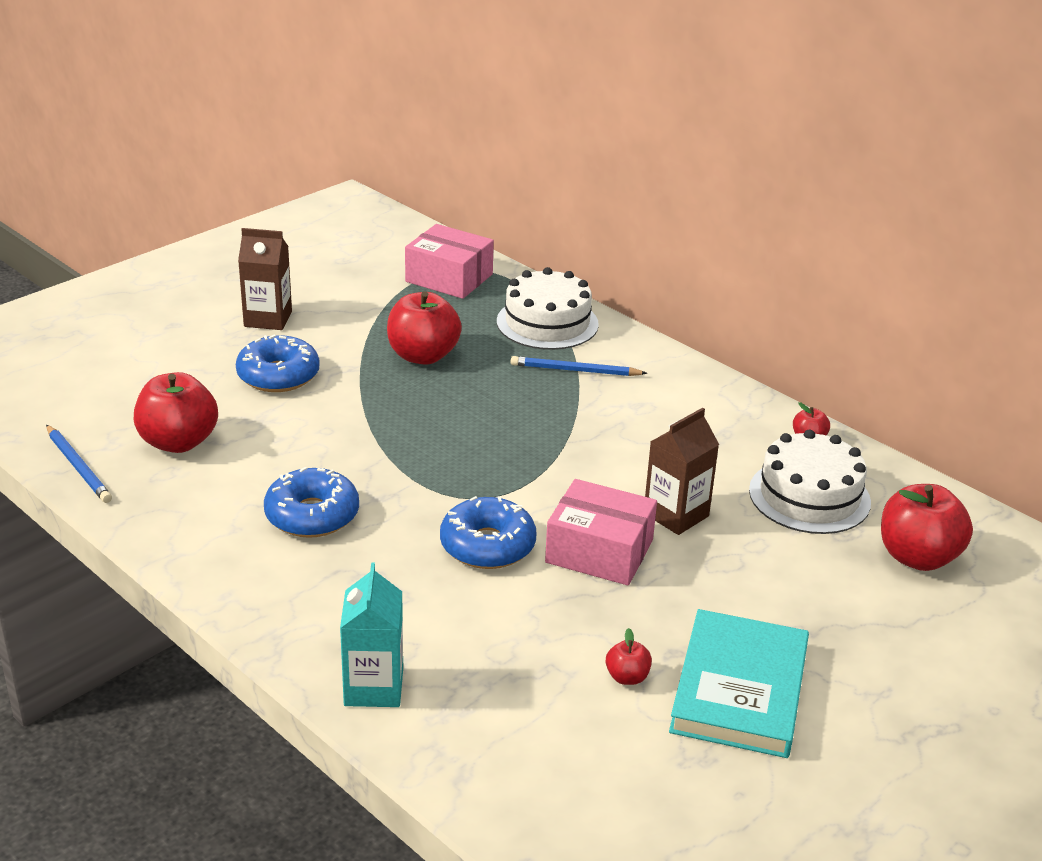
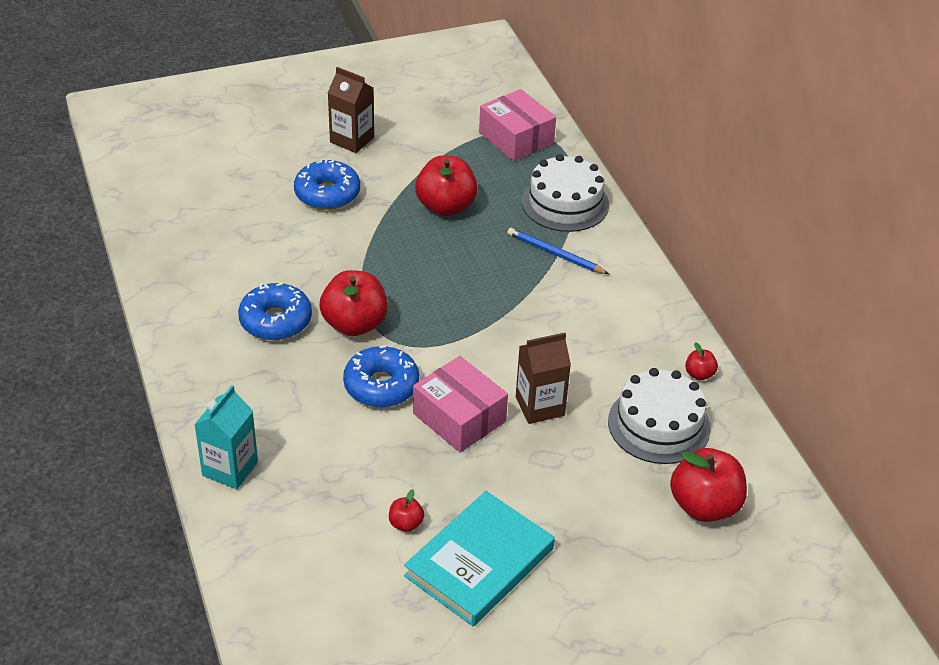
camera: 25 degrees right, 10 degrees up
blue pencil [46,425,112,503] -> none
red apple [134,372,218,453] -> red apple moved to [319,270,388,336]

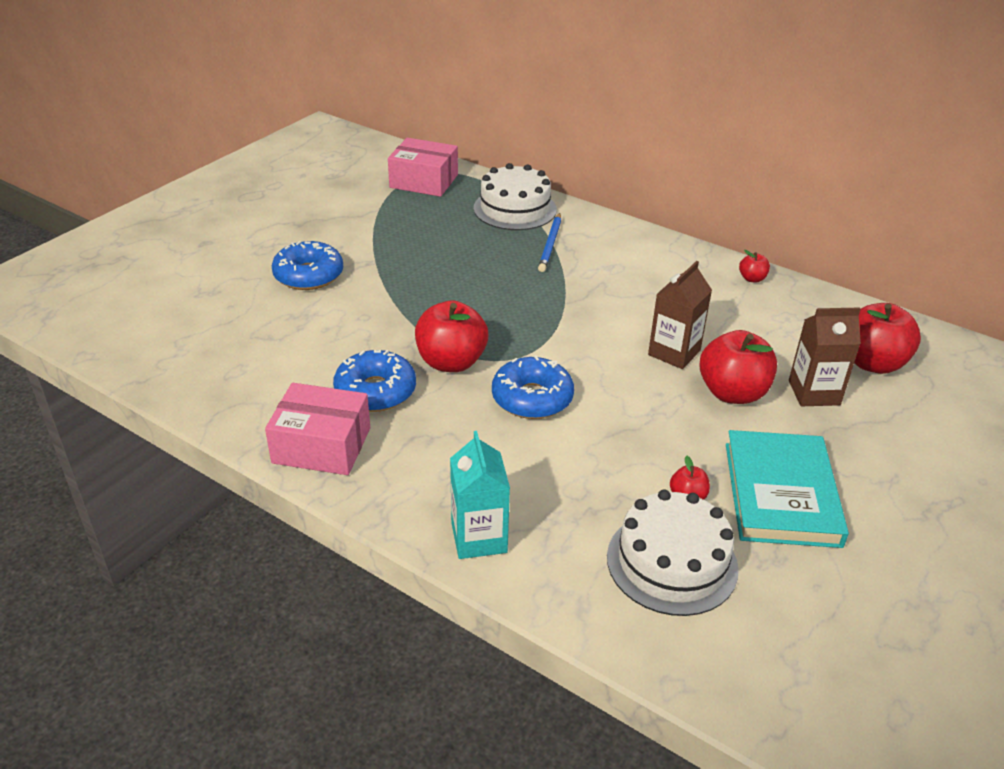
camera: 35 degrees left, 5 degrees down
brown carton [328,67,374,153] -> brown carton moved to [789,307,861,406]
pink box [413,356,508,453] -> pink box moved to [265,383,370,475]
red apple [415,155,477,216] -> red apple moved to [699,330,777,404]
blue pencil [507,228,609,274] -> blue pencil turned 75 degrees counterclockwise [538,213,561,272]
white cake [608,368,711,464] -> white cake moved to [607,490,739,616]

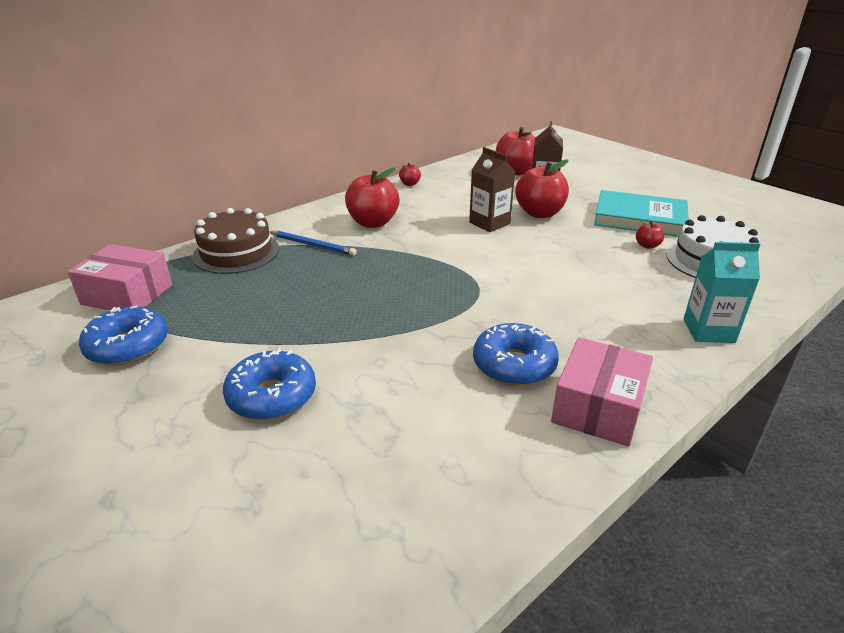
camera: 75 degrees left, 5 degrees down
pink box [388,138,458,197] -> pink box turned 75 degrees clockwise [68,244,172,310]
red apple [415,300,488,372] -> red apple moved to [345,168,400,228]
white cake [474,163,557,230] -> brown cake [192,208,279,274]
blue donut [492,355,574,419] -> blue donut moved to [79,305,168,366]

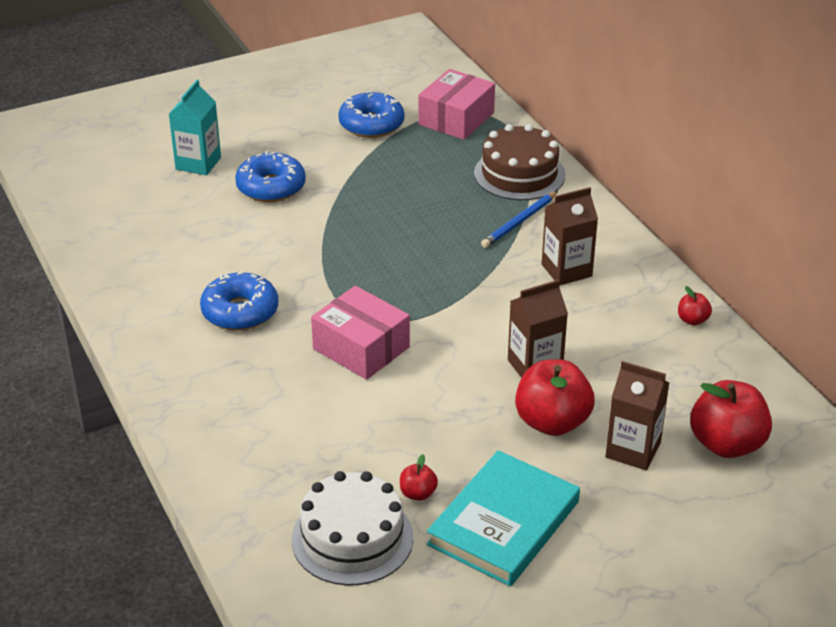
camera: 105 degrees right, 5 degrees up
red apple [345,168,400,228] -> brown carton [542,187,598,286]
pink box [551,337,653,446] -> pink box moved to [311,286,410,380]
turquoise carton [684,242,761,343] -> turquoise carton moved to [169,80,221,175]

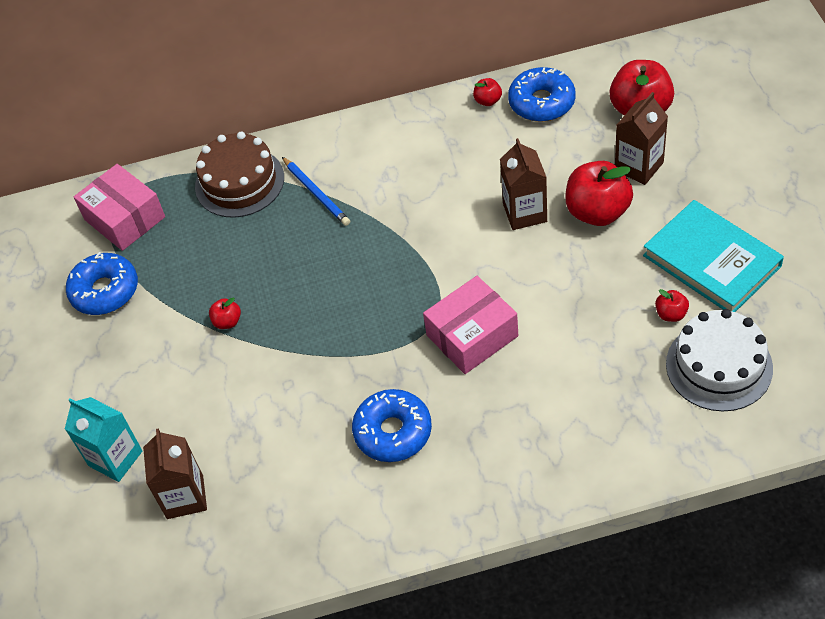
camera: 70 degrees left, 15 degrees up
blue donut [235,152,306,202] -> blue donut moved to [508,67,576,122]
brown carton [542,187,598,286] -> brown carton moved to [143,428,207,519]
none -> red apple [209,298,241,329]

